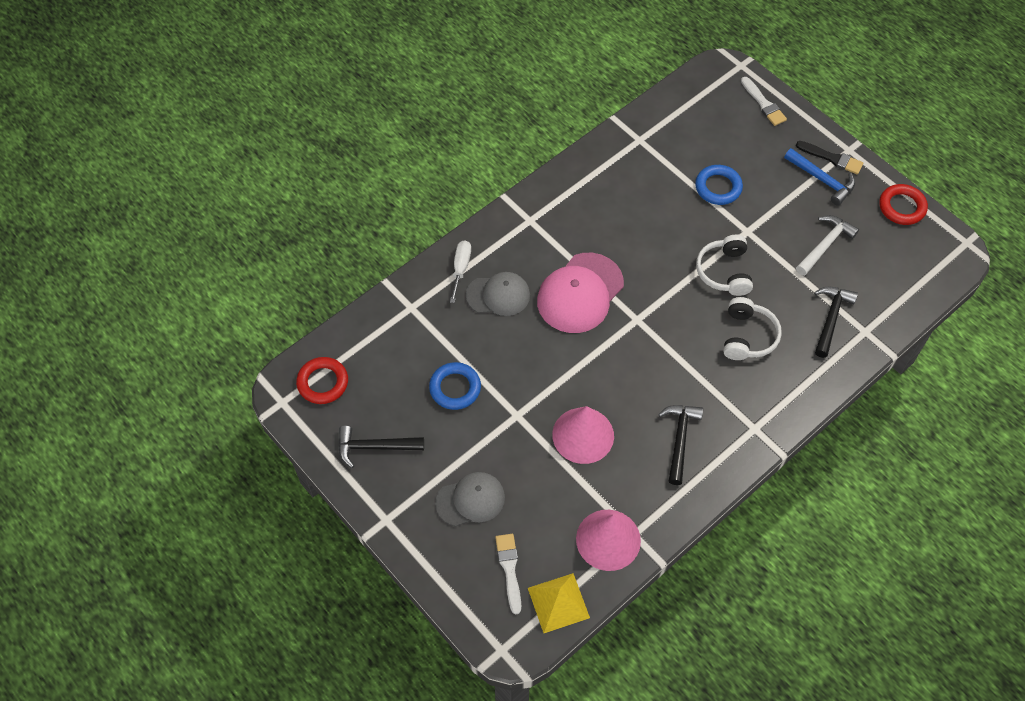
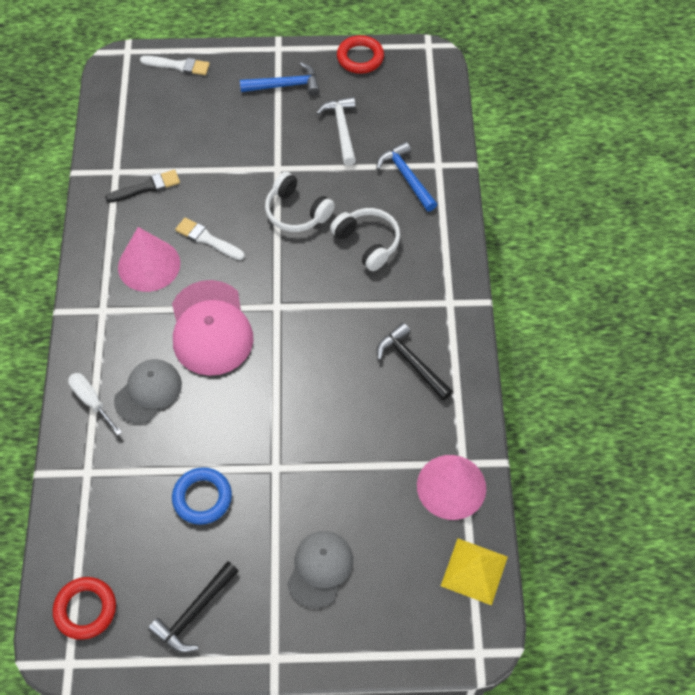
camera: 50 degrees left, 0 degrees up
white brush [495,534,521,614] -> white brush moved to [175,218,245,260]
pink cone [552,406,614,464] -> pink cone moved to [118,227,180,292]
blue ring [695,165,743,205] -> none
black brush [796,141,863,174] -> black brush moved to [105,170,180,203]
black hammer [814,287,858,358] -> blue hammer [376,141,437,211]

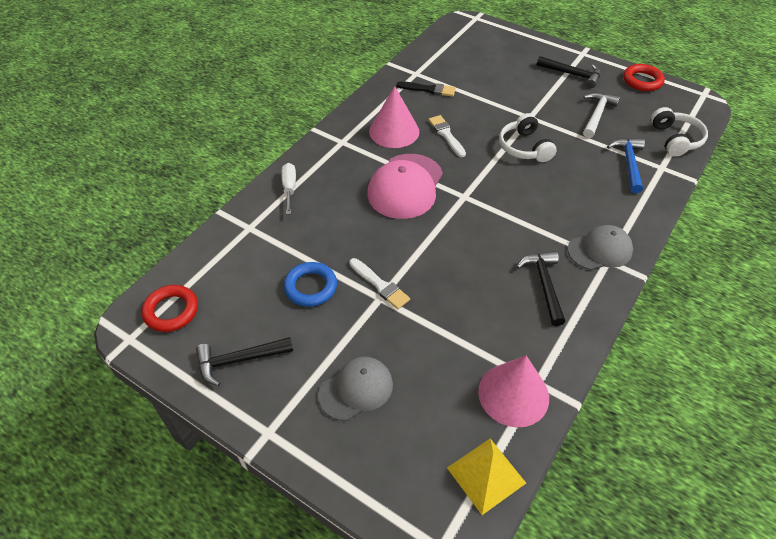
camera: 35 degrees right, 10 degrees down
grey cap [114,359,182,424] -> grey cap moved to [568,225,633,270]
white brush [140,56,210,75] -> white brush moved to [349,258,410,309]
blue hammer [240,62,320,95] -> black hammer [537,56,601,88]
white headphones [330,208,400,271] -> white headphones moved to [651,107,708,157]

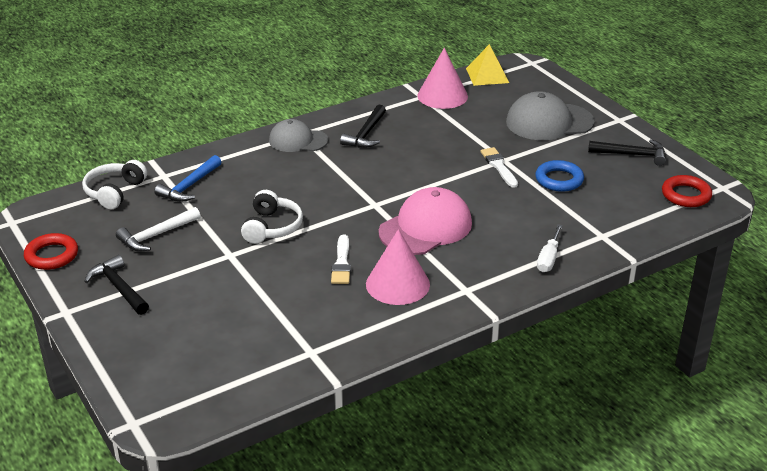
camera: 155 degrees left, 15 degrees down
grey cap [318,357,393,421] -> grey cap [506,91,595,140], size x1.52
black brush [396,81,456,97] -> none

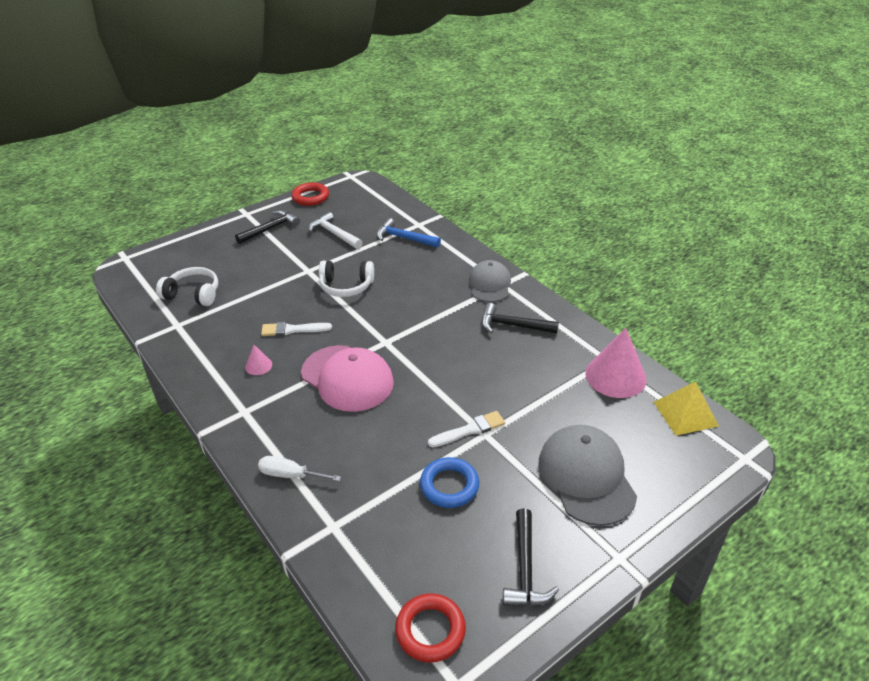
camera: 85 degrees right, 5 degrees up
white headphones [82,160,147,209] -> white headphones moved to [156,267,218,306]
pink cone [366,229,430,305] -> pink cone [245,345,272,375], size x0.46

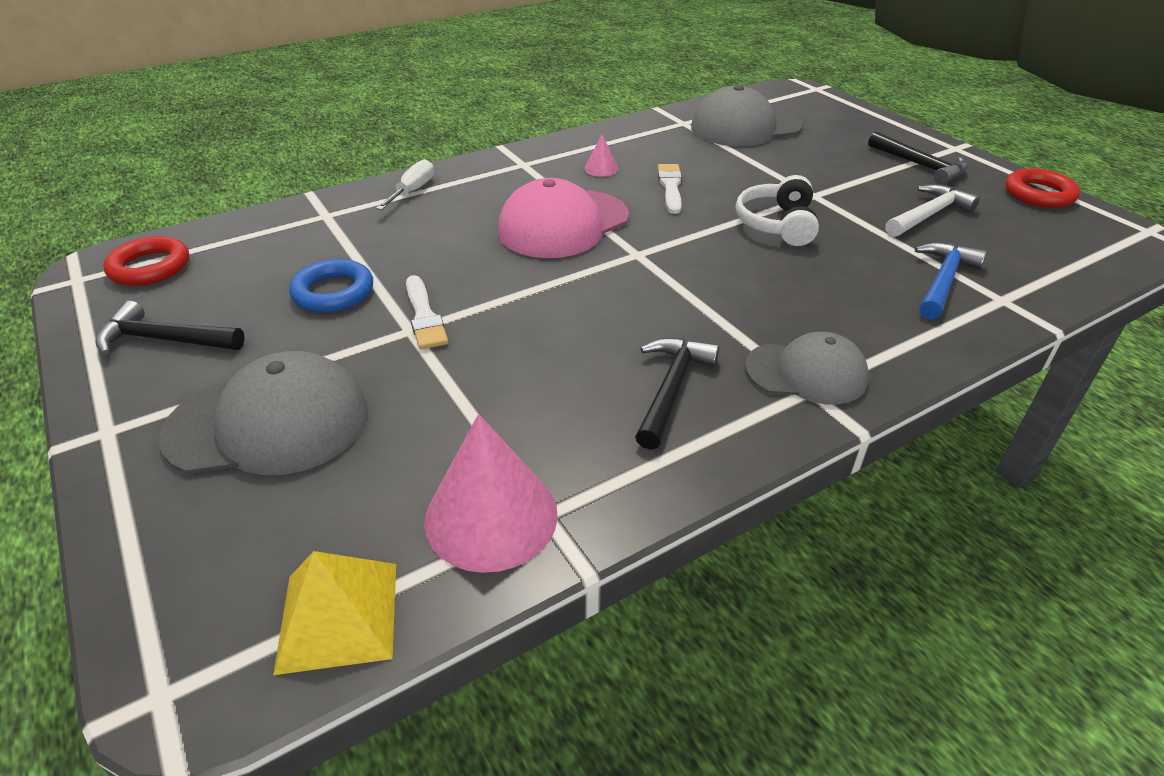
camera: 95 degrees right, 0 degrees up
white headphones [156,267,218,306] -> grey cap [691,85,803,146]

